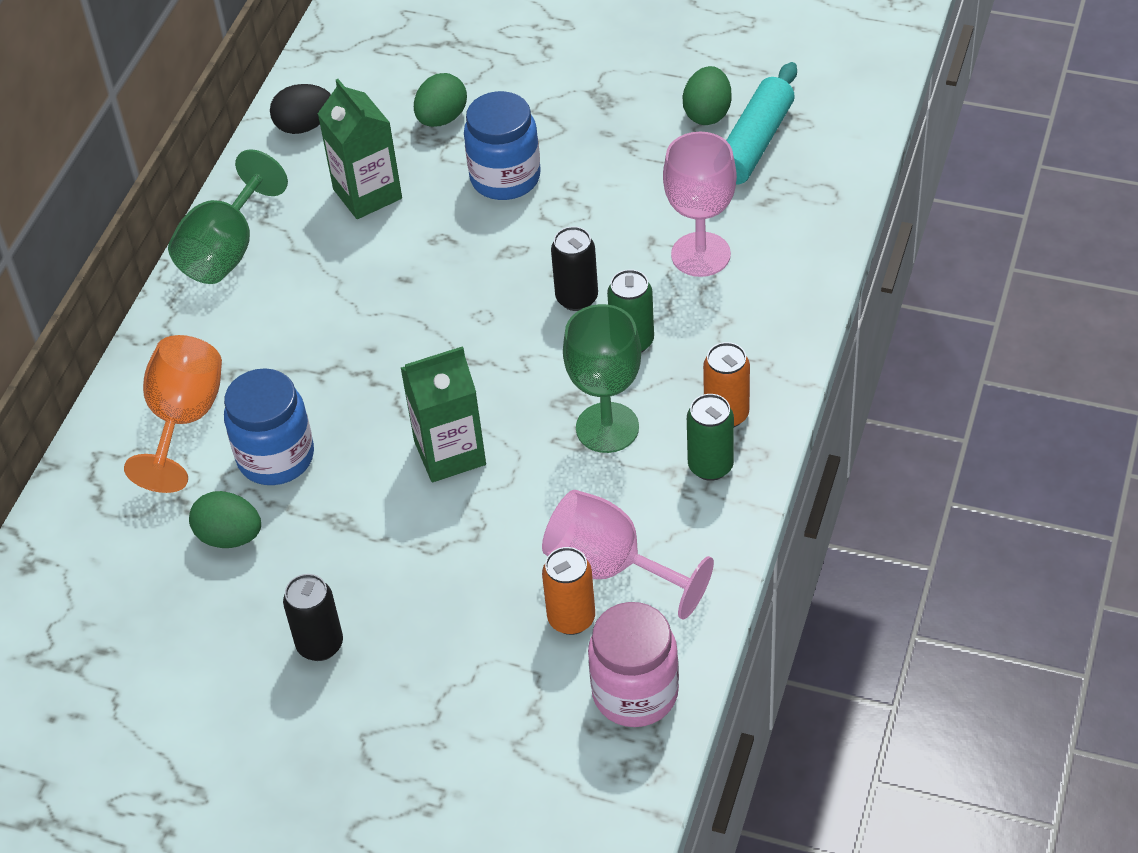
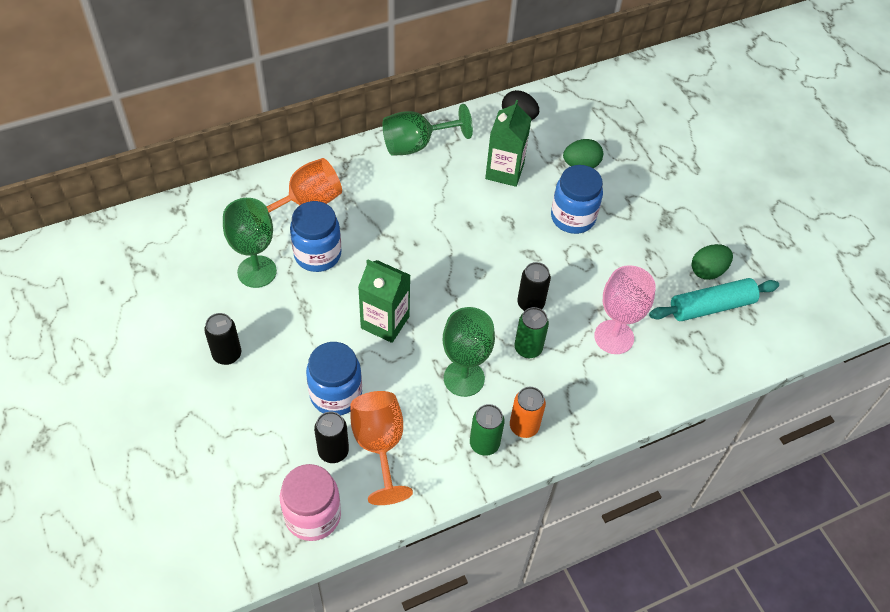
camera: 40 degrees right, 5 degrees up
green egg [189,491,261,548] -> green goblet [223,198,277,288]
pink goblet [542,490,714,620] -> orange goblet [351,391,413,505]
orange can [542,547,595,635] -> black can [314,412,349,463]
none -> blue jar [306,342,362,415]

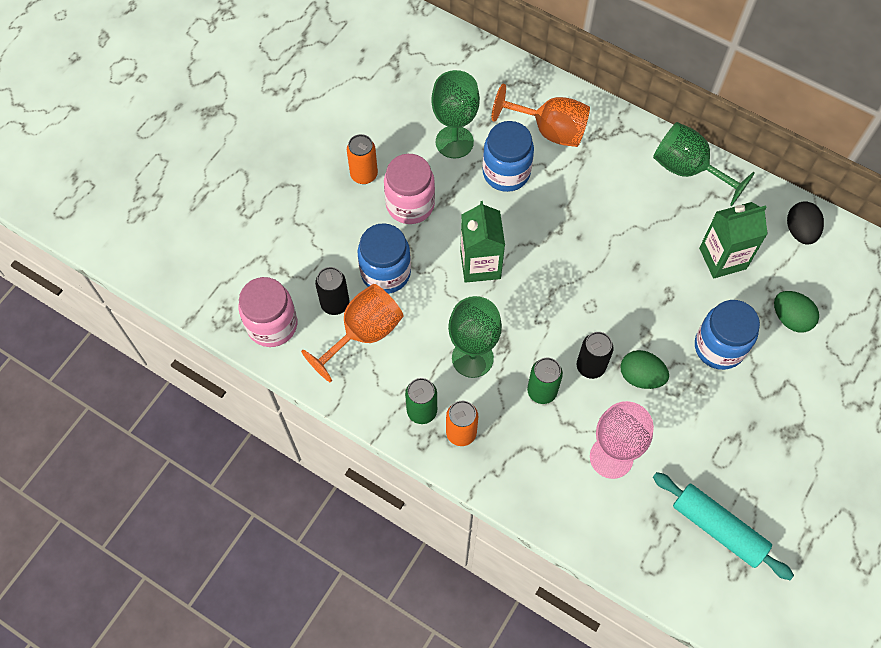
camera: 60 degrees right, 10 degrees up
black can [204,313,241,365] -> orange can [347,134,378,184]
green egg [692,244,733,280] -> green egg moved to [620,350,669,389]
none -> pink jar [384,154,435,224]

